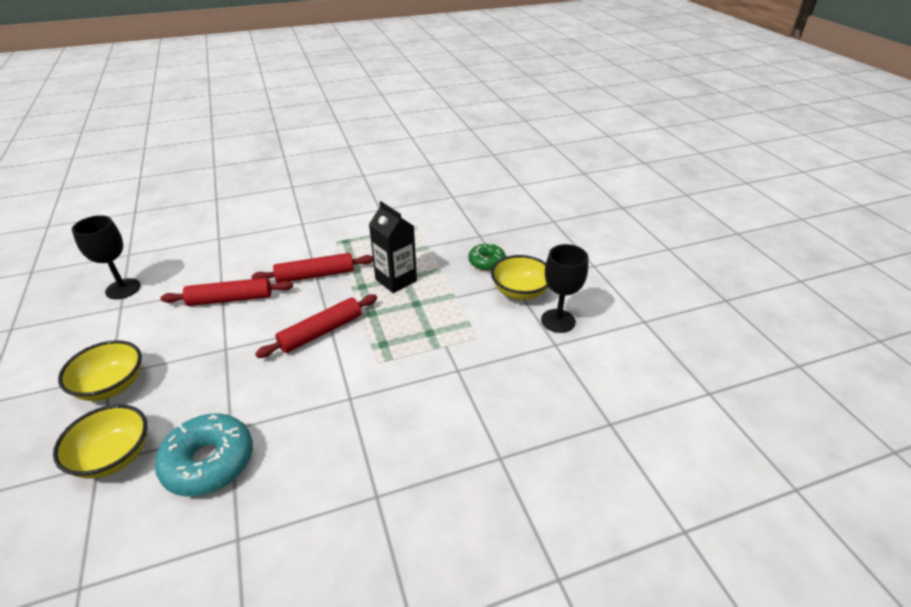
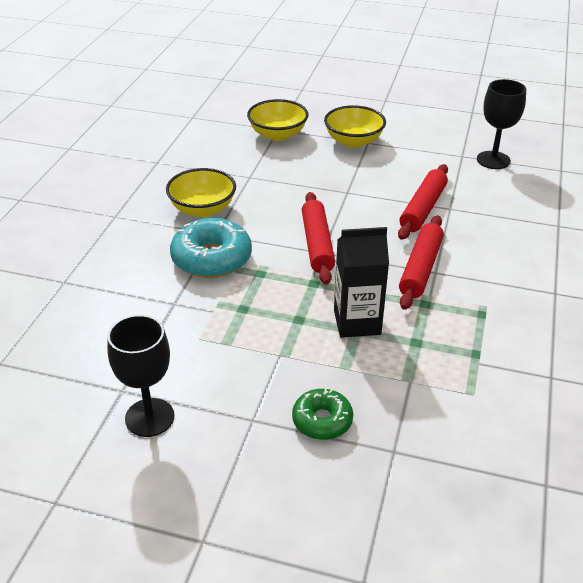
camera: 125 degrees right, 0 degrees up
turquoise donut [155,413,253,497] -> turquoise donut moved to [170,218,252,278]
yellow bowl [491,255,548,300] -> yellow bowl moved to [166,168,236,217]

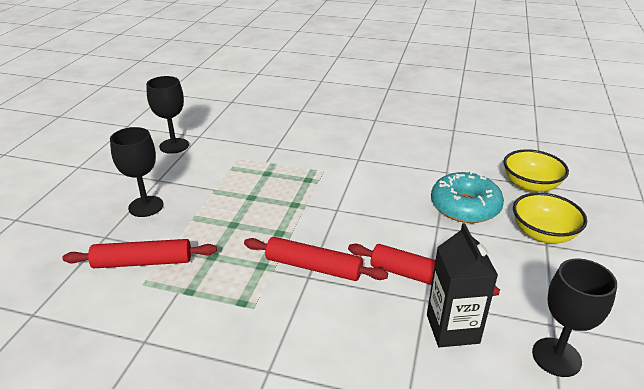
camera: 90 degrees right, 5 degrees down
yellow bowl [166,168,236,217] -> none
turquoise donut [170,218,252,278] -> turquoise donut moved to [431,171,504,223]
green donut [292,388,353,440] -> black goblet [110,127,164,217]
red rolling pin [302,192,335,285] -> red rolling pin moved to [63,239,217,268]
black carton [334,227,389,338] -> black carton moved to [427,223,498,347]

